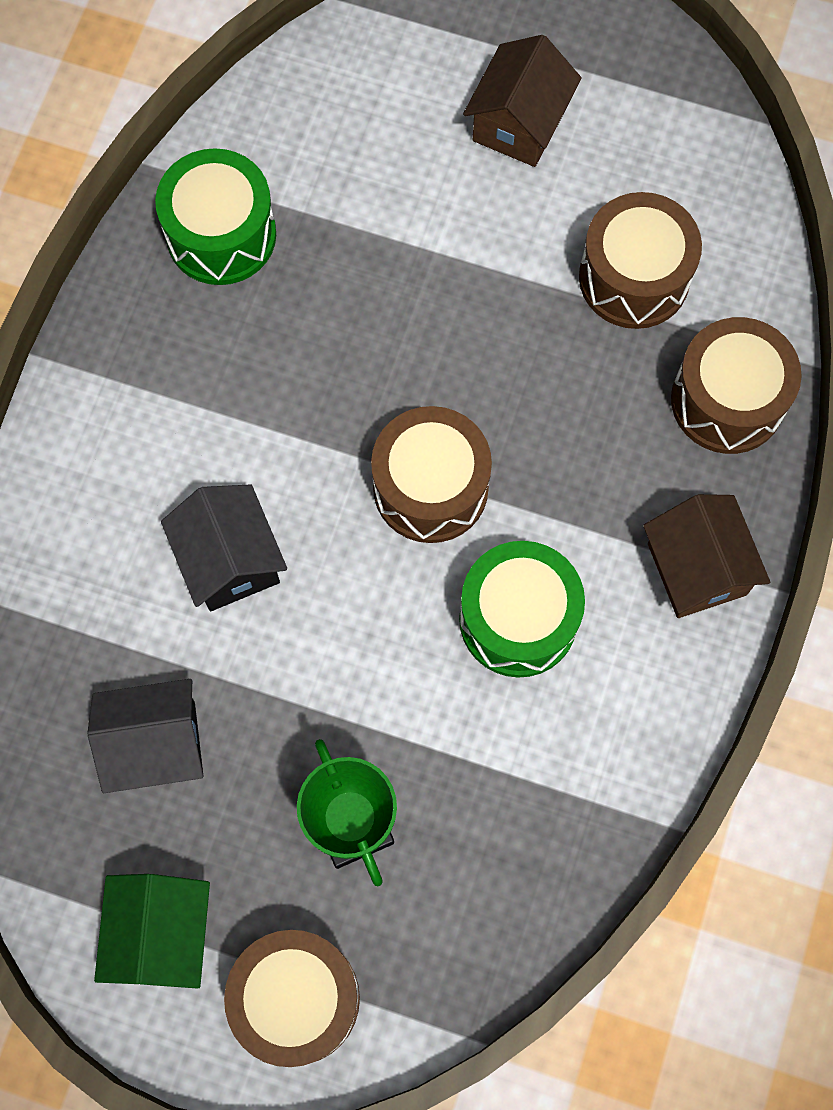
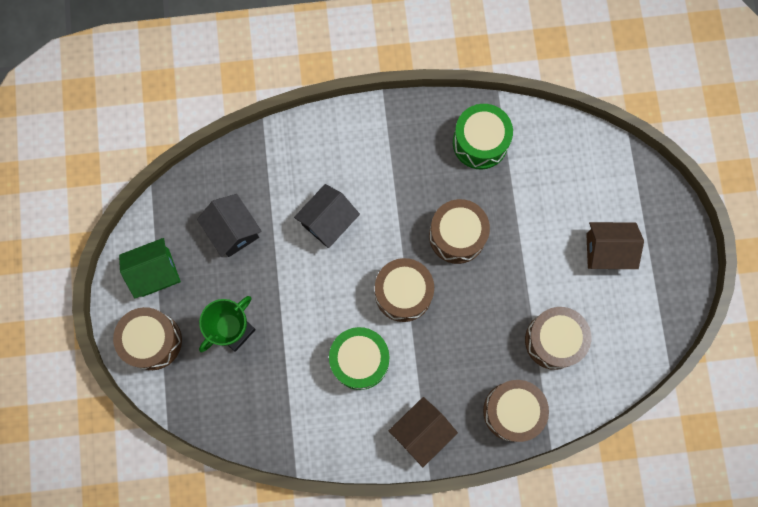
camera: 65 degrees right, 5 degrees up
none -> brown drum [429,199,490,264]

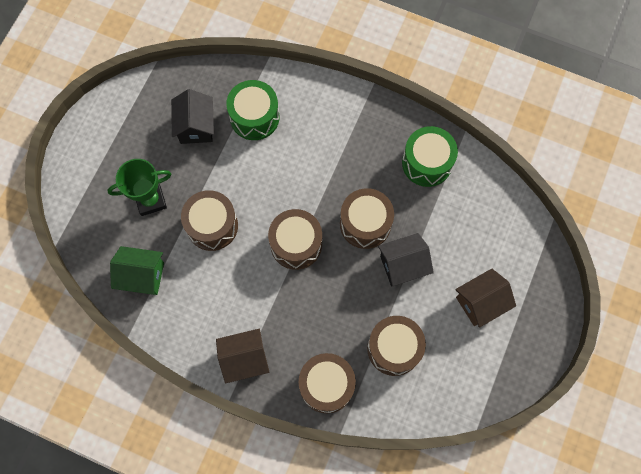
camera: 30 degrees right, 5 degrees down
brown drum [113,307,182,370] -> brown drum moved to [181,190,238,251]
green house [119,238,181,299] -> green house moved to [110,246,164,295]
black house [294,184,360,248] -> black house moved to [378,233,434,287]
green drum [329,327,389,390] -> green drum moved to [226,80,279,140]
brown house [586,222,644,269] -> brown house turned 60 degrees counterclockwise [455,269,516,328]

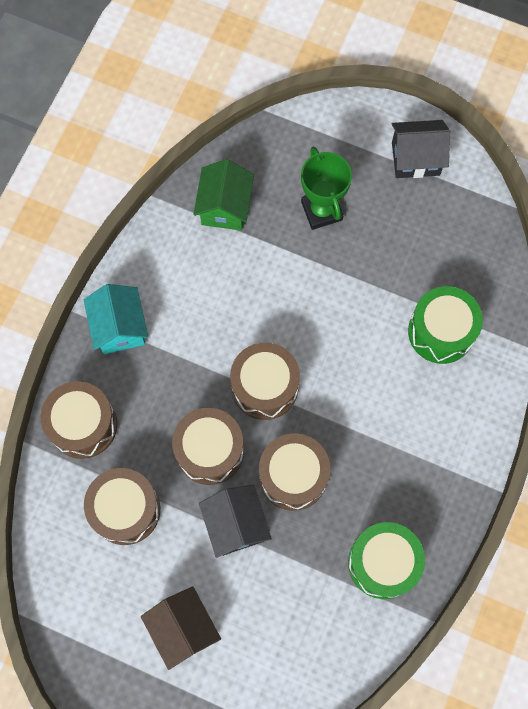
camera: 90 degrees right, 0 degrees up
black house [171,89,214,144] -> black house moved to [392,120,450,178]
brown drum [181,190,238,251] -> brown drum moved to [172,408,244,485]
brown house [216,329,269,383] -> turquoise house [84,284,148,354]

